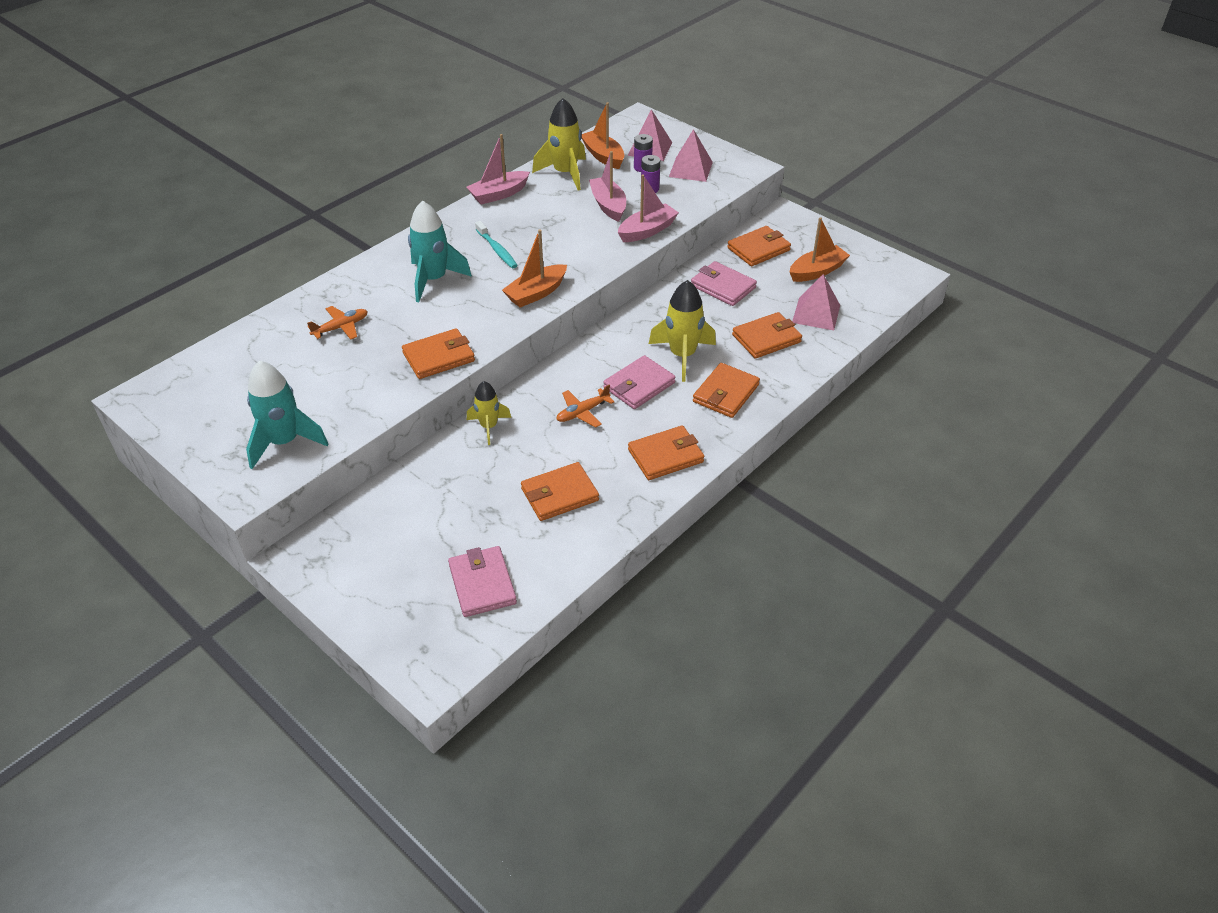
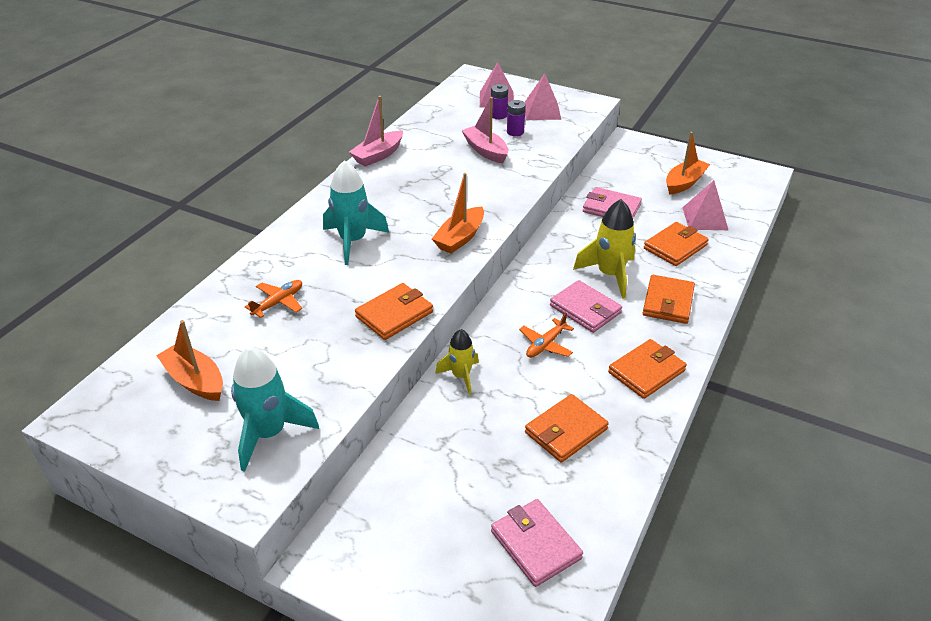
camera: 15 degrees left, 5 degrees down
turquoise toothbrush [475,221,518,268] -> none
yellow rocket [532,98,586,190] -> none
orange boat [581,102,624,169] -> orange boat moved to [156,320,223,401]
pink wallet [603,355,676,409] -> pink wallet turned 75 degrees counterclockwise [550,280,622,333]
pink boat [618,174,679,242] -> none
orange wallet [727,226,791,266] -> none

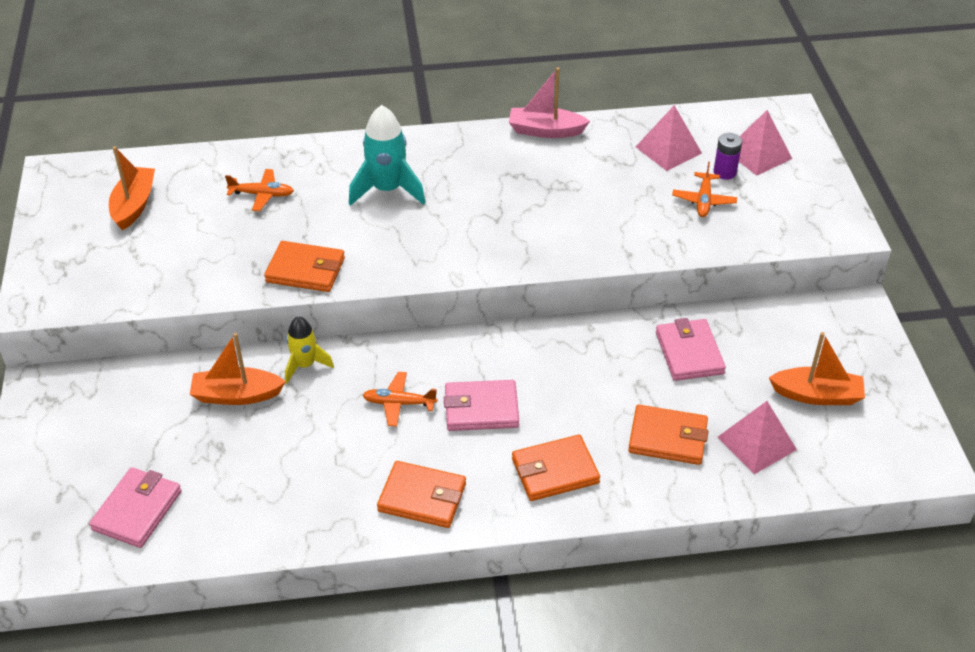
camera: 55 degrees right, 5 degrees up
turquoise rocket [231,347,319,472] -> none
orange boat [432,173,484,254] -> orange boat moved to [190,333,286,405]
pink boat [461,97,508,163] -> none
purple battery [507,100,526,136] -> orange plane [672,162,737,217]
pink pyramid [525,73,561,120] -> pink pyramid moved to [636,105,702,171]
orange wallet [525,394,609,463] -> none
pink wallet [550,280,622,333] -> pink wallet turned 75 degrees clockwise [444,380,519,431]
yellow rocket [573,199,636,299] -> none

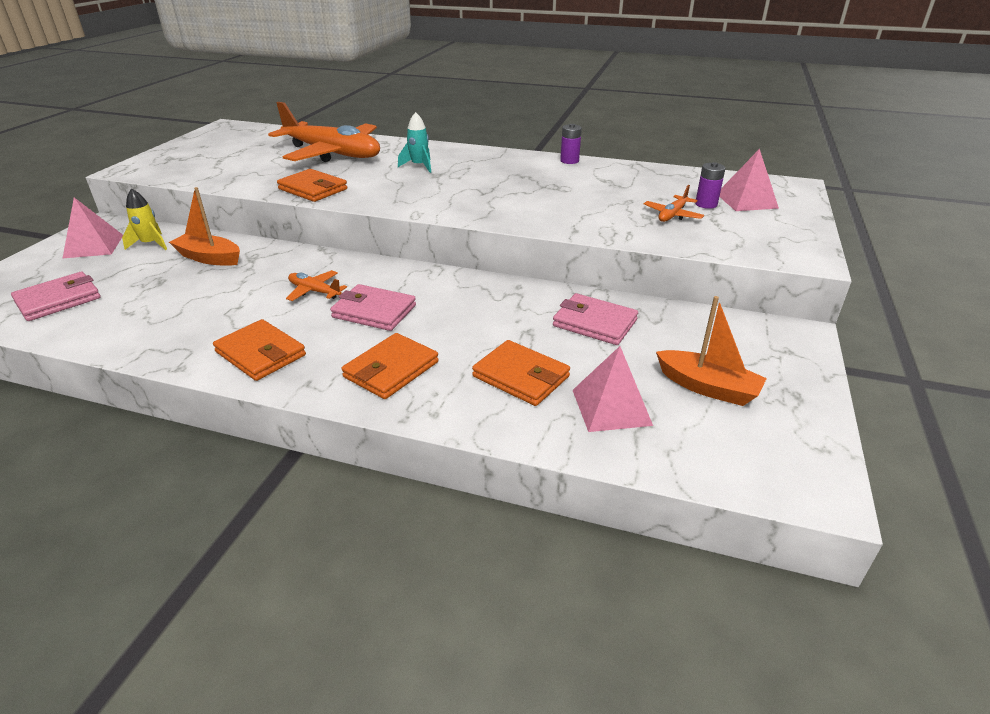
camera: 25 degrees right, 10 degrees down
orange boat [109,146,155,231] -> none
orange plane [225,169,294,211] -> orange plane [268,102,380,162], size x2.42
yellow rocket [285,316,334,383] -> yellow rocket moved to [122,188,167,250]
turquoise rocket [349,105,426,206] -> turquoise rocket [398,112,431,173], size x0.62
pink boat [509,67,590,138] -> purple battery [560,124,582,164]
orange wallet [512,435,600,501] -> orange wallet turned 60 degrees counterclockwise [342,333,439,399]
pink pyramid [636,105,702,171] -> pink pyramid moved to [62,197,123,259]
pink wallet [656,318,726,381] -> pink wallet turned 75 degrees counterclockwise [553,293,638,345]

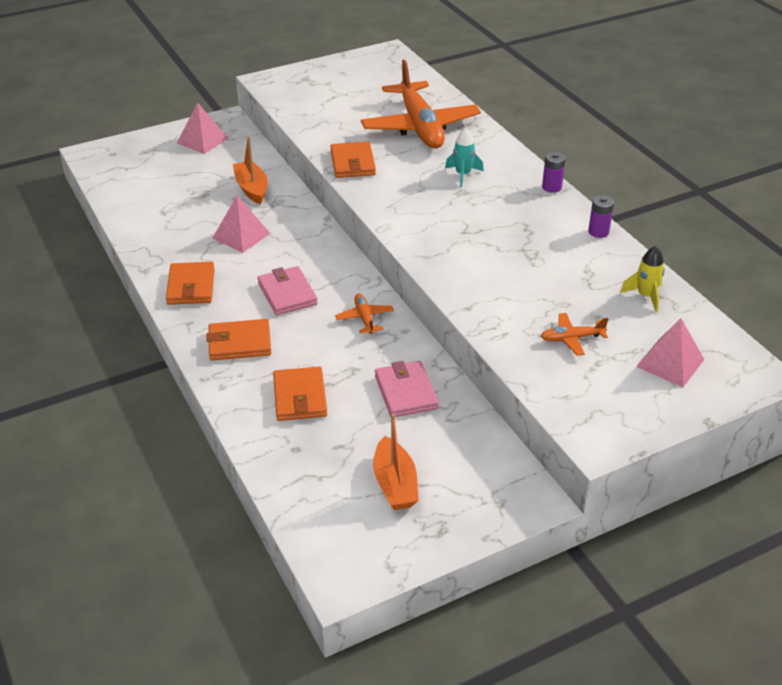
camera: 45 degrees right, 5 degrees up
pink wallet [11,272,101,321] -> none
yellow rocket [122,188,167,250] -> yellow rocket moved to [620,246,665,312]
orange plane [286,270,347,301] -> orange plane moved to [335,293,394,334]
pink pyramid [573,346,653,432] -> pink pyramid moved to [213,196,271,253]
purple battery [695,162,726,209] -> purple battery moved to [542,152,566,193]

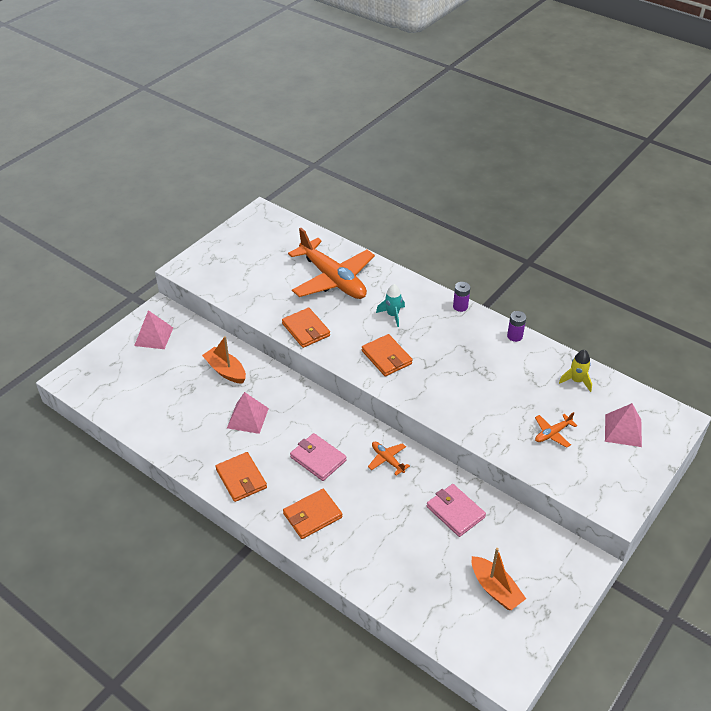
camera: 25 degrees left, 5 degrees up
orange wallet [273,366,327,421] -> orange wallet moved to [362,334,413,376]

